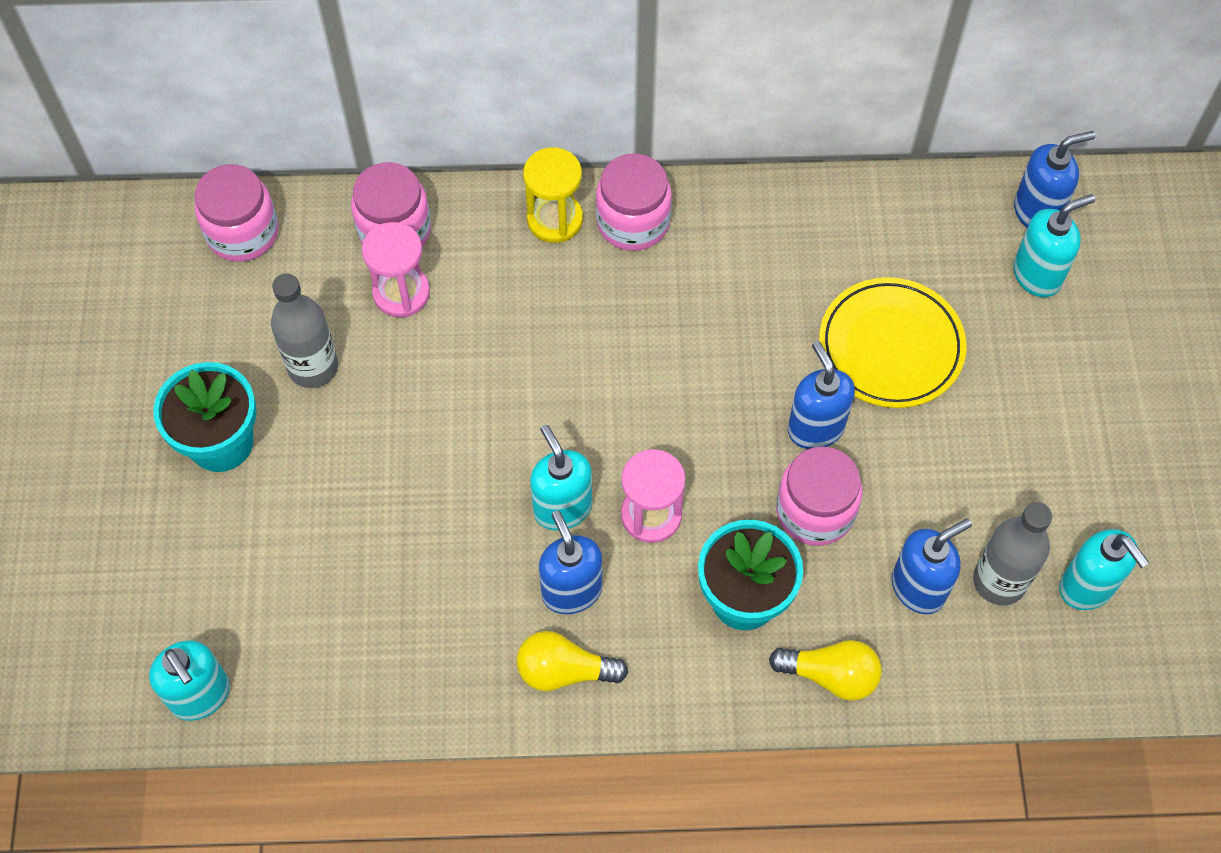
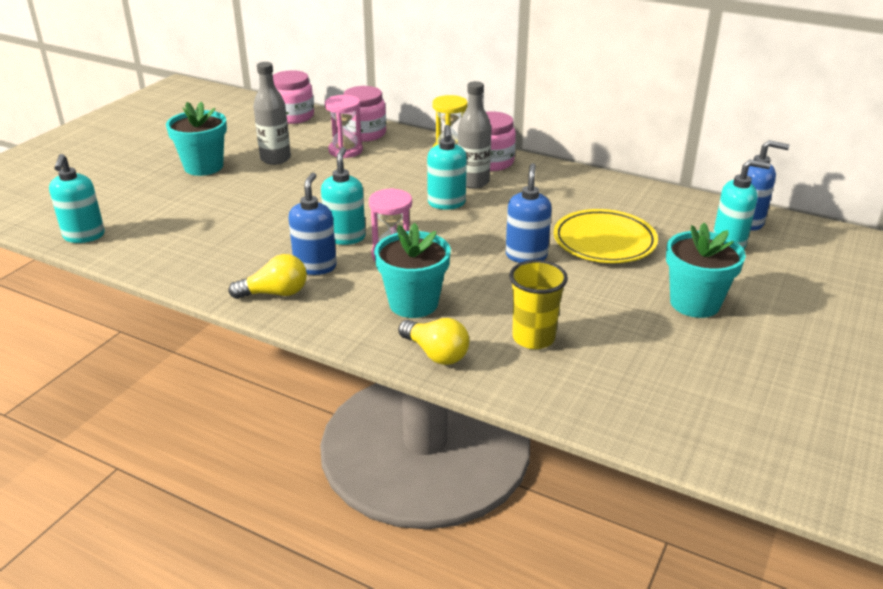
camera: 30 degrees right, 30 degrees down
yellow light bulb [516,631,628,691] -> yellow light bulb turned 135 degrees clockwise [228,254,307,299]
pink jar [776,446,862,546] -> none
blue soap dispenser [892,518,972,614] -> yellow cup [509,260,568,349]
grey bottle [973,502,1052,605] -> grey bottle moved to [458,81,491,189]
turquoise soap dispenser [1059,529,1149,610] -> turquoise soap dispenser moved to [427,125,467,210]
none -> turquoise flower pot [666,223,746,318]

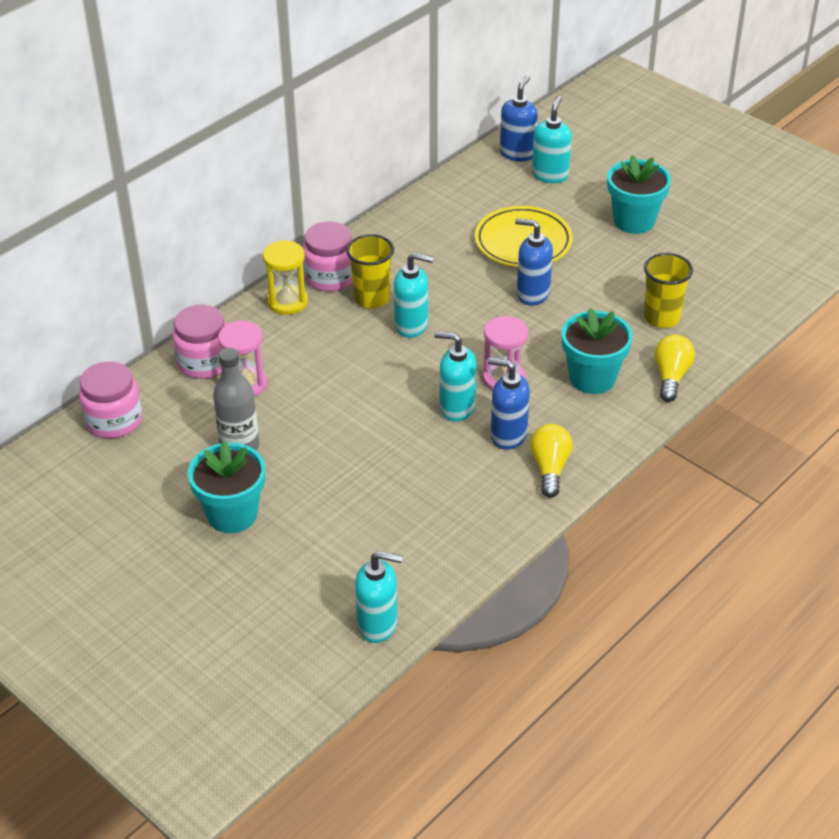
camera: 75 degrees left, 10 degrees up
yellow light bulb [398,318,469,365] -> yellow light bulb turned 45 degrees counterclockwise [654,335,695,402]
grey bottle [458,81,491,189] -> yellow cup [346,234,394,309]

